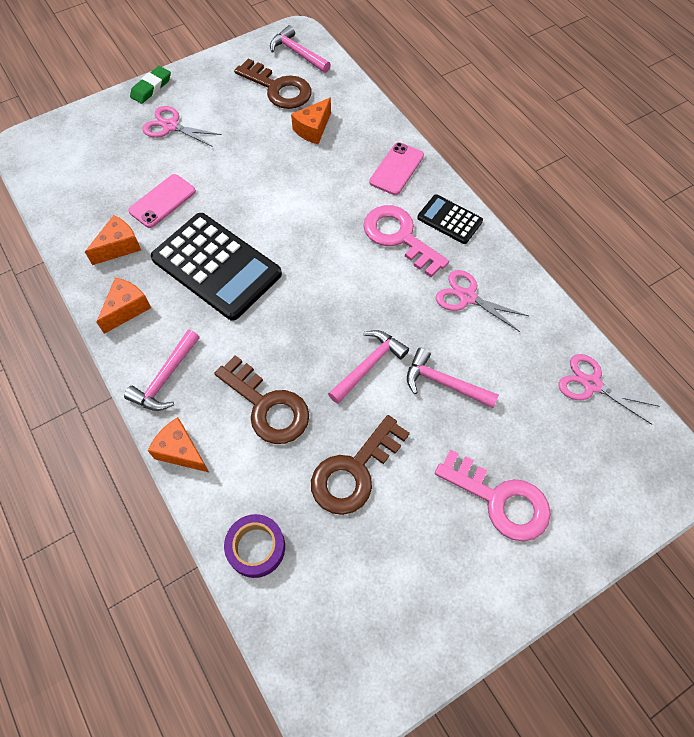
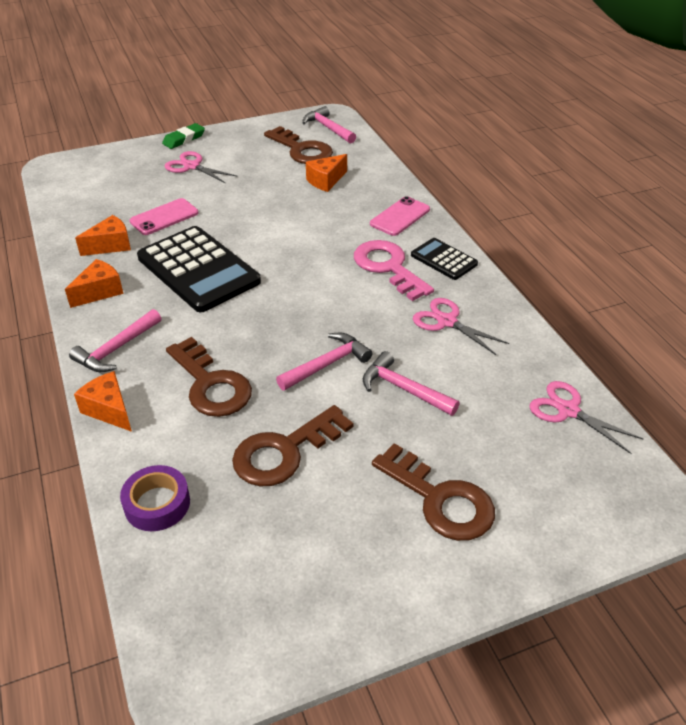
camera: 10 degrees right, 20 degrees down
pink key [435,449,551,542] -> brown key [372,443,495,541]

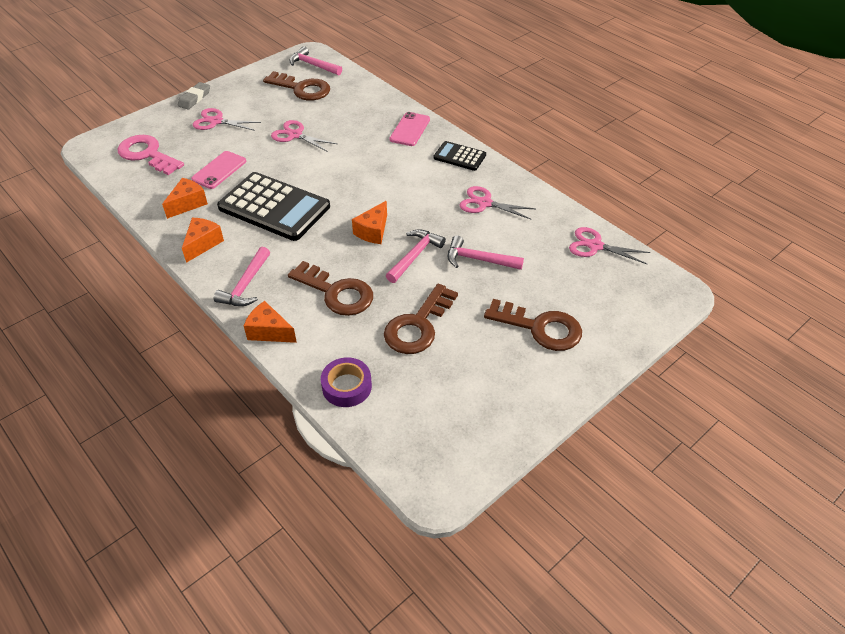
camera: 20 degrees left, 5 degrees up
green eraser [162,123,205,149] -> grey eraser [178,82,210,109]
orange cheese [306,154,347,192] -> orange cheese moved to [352,201,387,244]
pink key [354,240,434,301] -> pink key moved to [118,135,184,175]
none -> pink scissors [271,120,337,152]

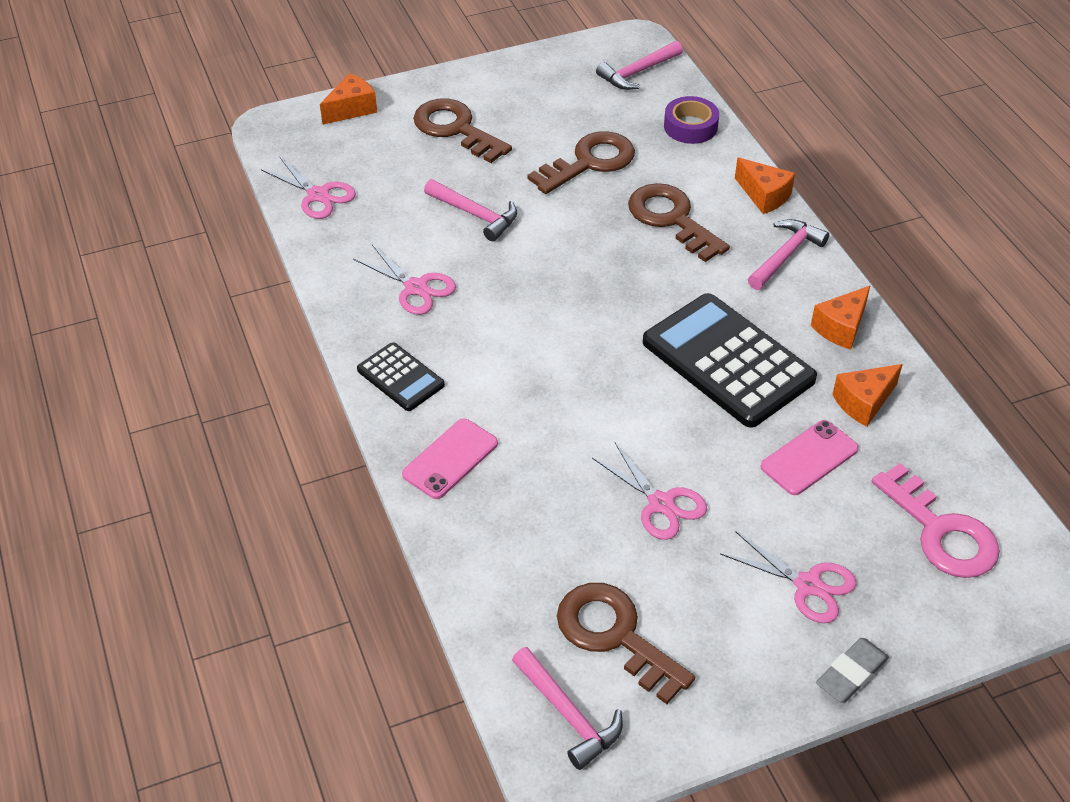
camera: 160 degrees left, 0 degrees up
orange cheese [352,201,387,244] -> orange cheese moved to [320,73,377,125]
pink hammer [386,229,446,283] -> pink hammer moved to [596,41,683,90]

